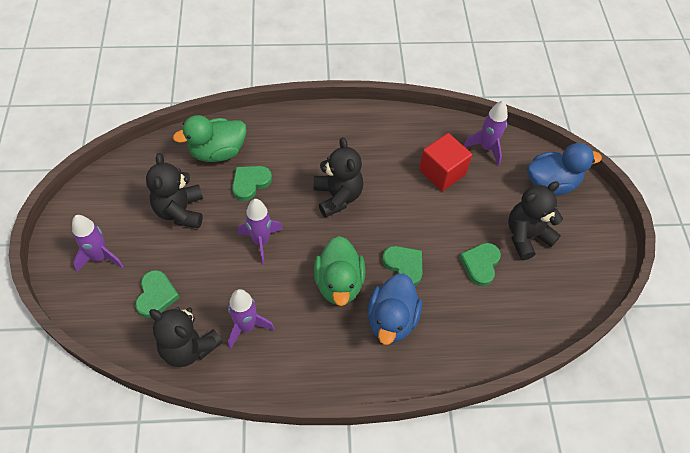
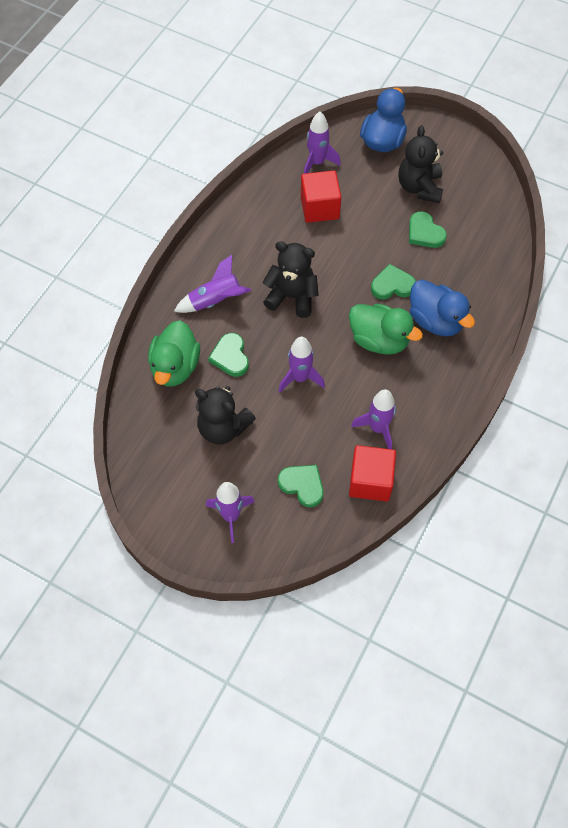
camera: 55 degrees left, 5 degrees up
black teddy bear [149,307,223,367] -> red cube [349,445,396,501]
none -> purple rocket [174,255,252,313]

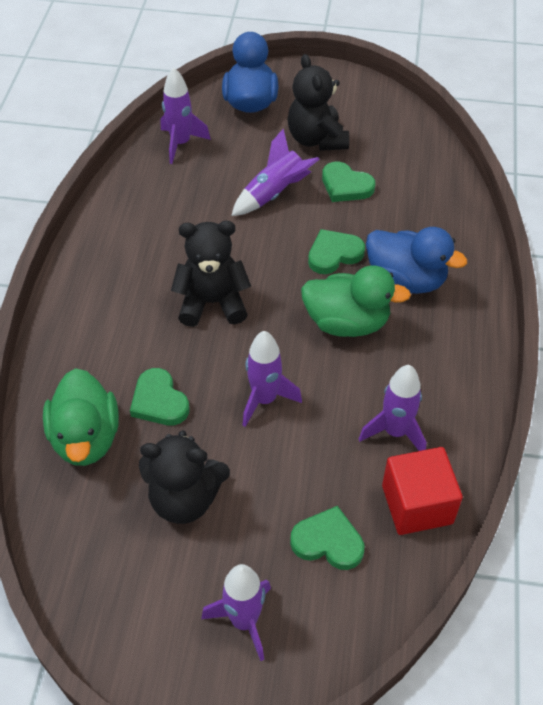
camera: 20 degrees left, 10 degrees down
purple rocket [174,255,252,313] -> purple rocket moved to [231,129,320,216]
red cube [301,170,341,223] -> none

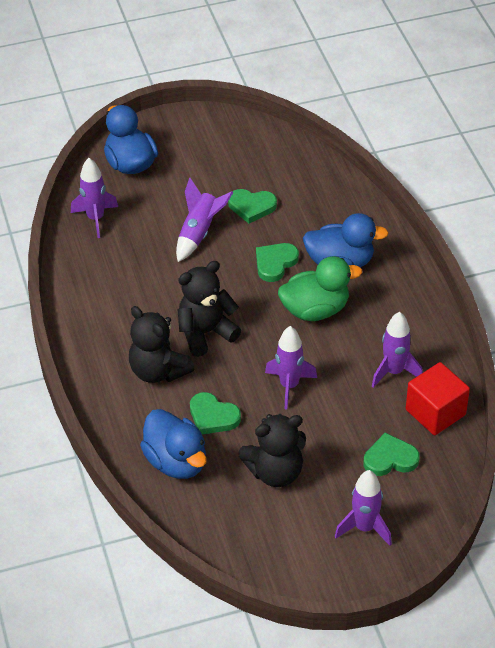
camera: 25 degrees left, 5 degrees down
green duck [43,368,119,466] -> blue duck [140,409,207,479]
black teddy bear [288,54,349,151] -> black teddy bear moved to [129,306,194,383]

